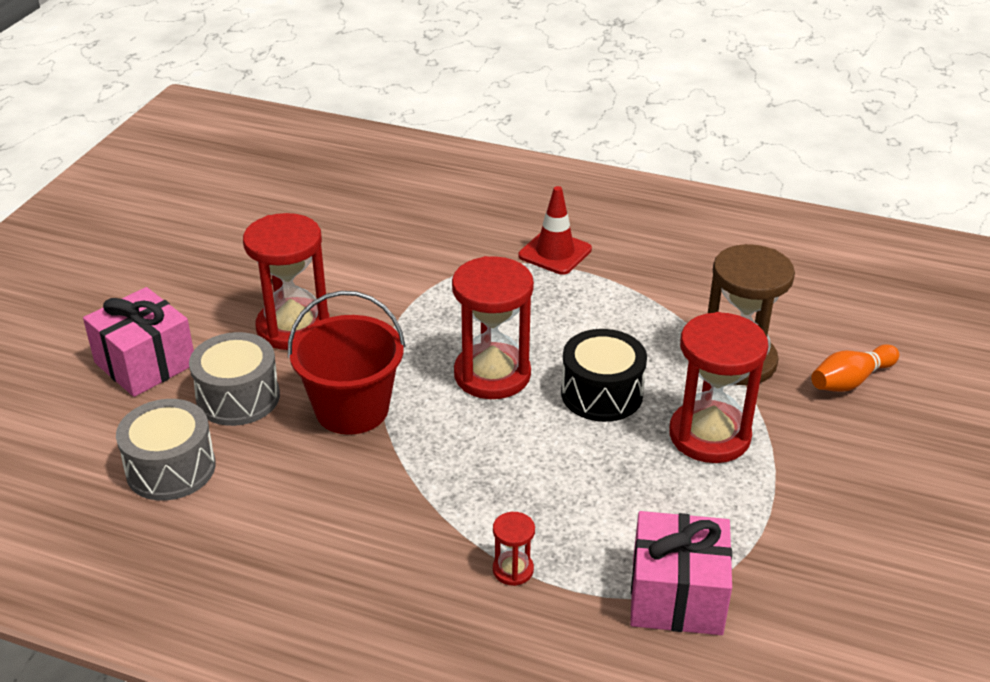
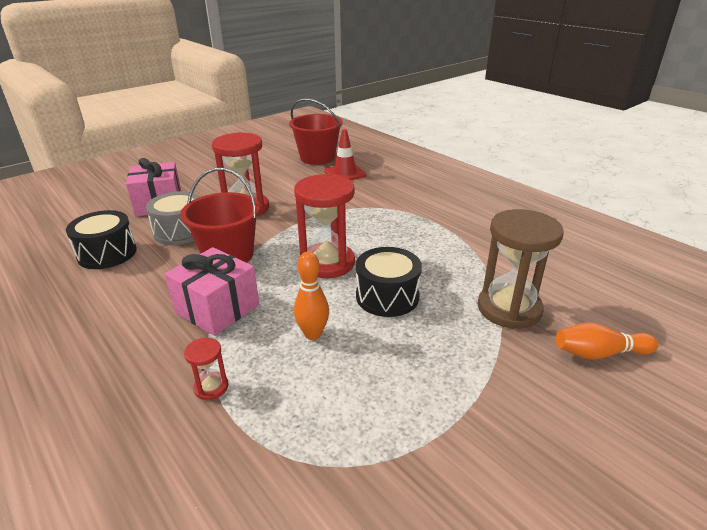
camera: 30 degrees right, 5 degrees down
grey drum [116,399,216,501] -> black drum [66,210,137,269]
red traffic cone [518,186,592,275] -> red traffic cone moved to [324,129,367,180]
pink gift [630,511,732,635] -> pink gift moved to [165,247,259,336]
red hourglass [669,312,768,463] -> none
none -> red bucket [289,98,343,165]
none -> orange bowling pin [294,252,329,340]

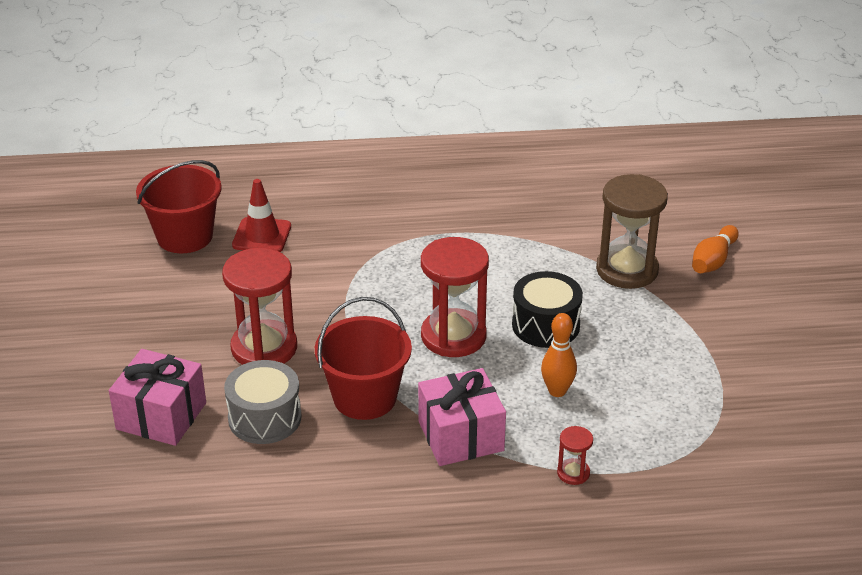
camera: 55 degrees left, 5 degrees up
black drum [66,210,137,269] -> none

